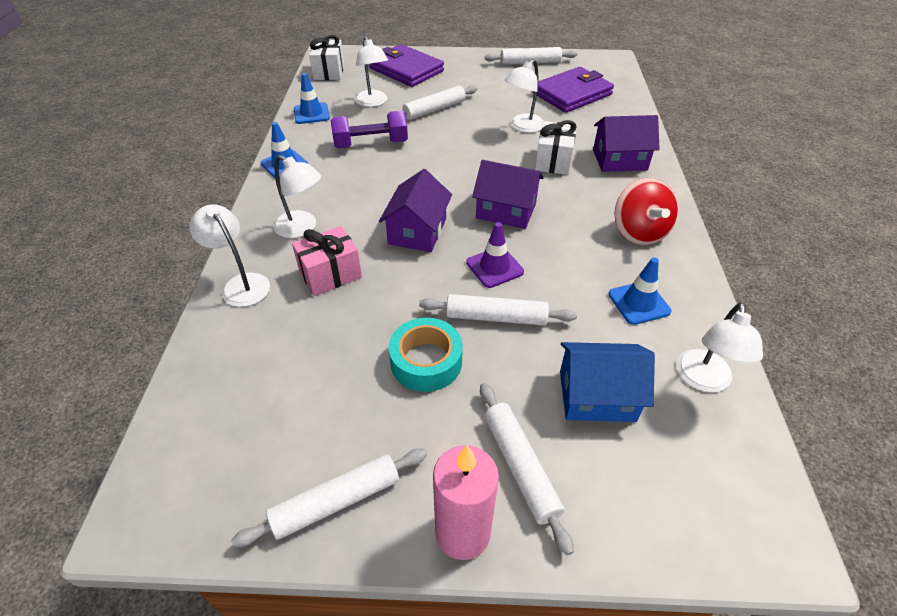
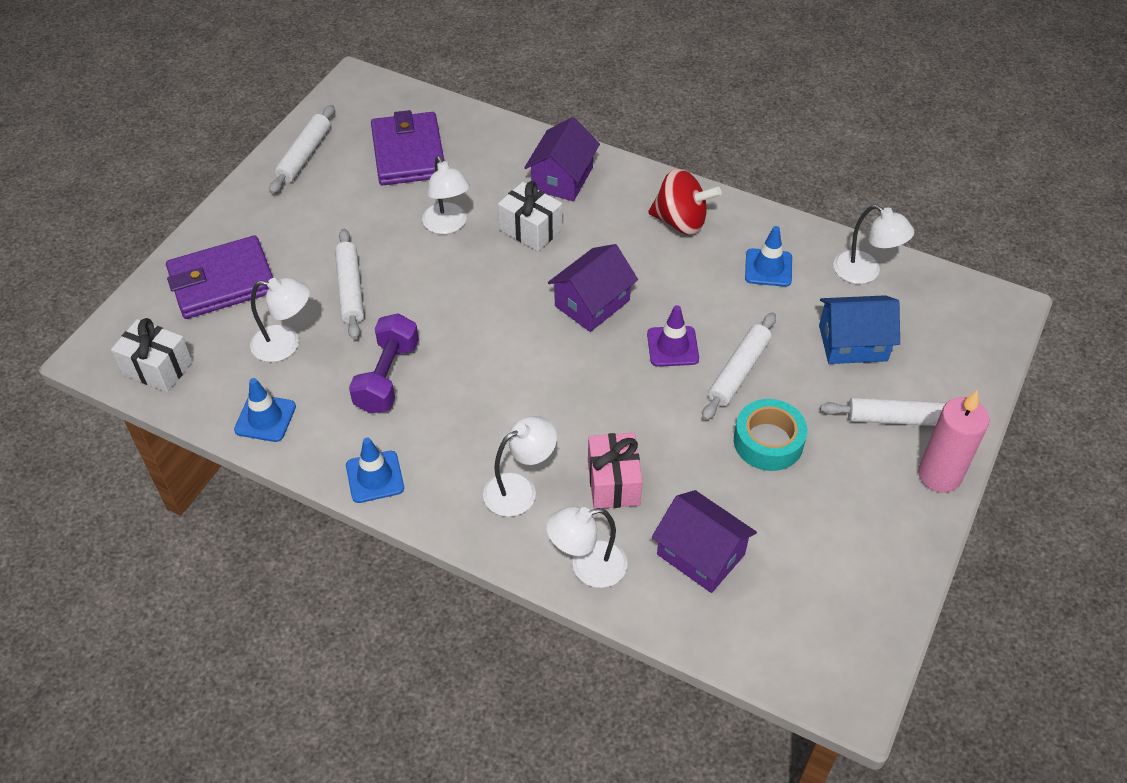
camera: 65 degrees left, 5 degrees up
white rolling pin [231,449,427,547] -> none
purple house [379,169,452,252] -> purple house moved to [652,490,757,593]
blue house [560,342,655,422] -> blue house turned 60 degrees clockwise [819,295,900,364]

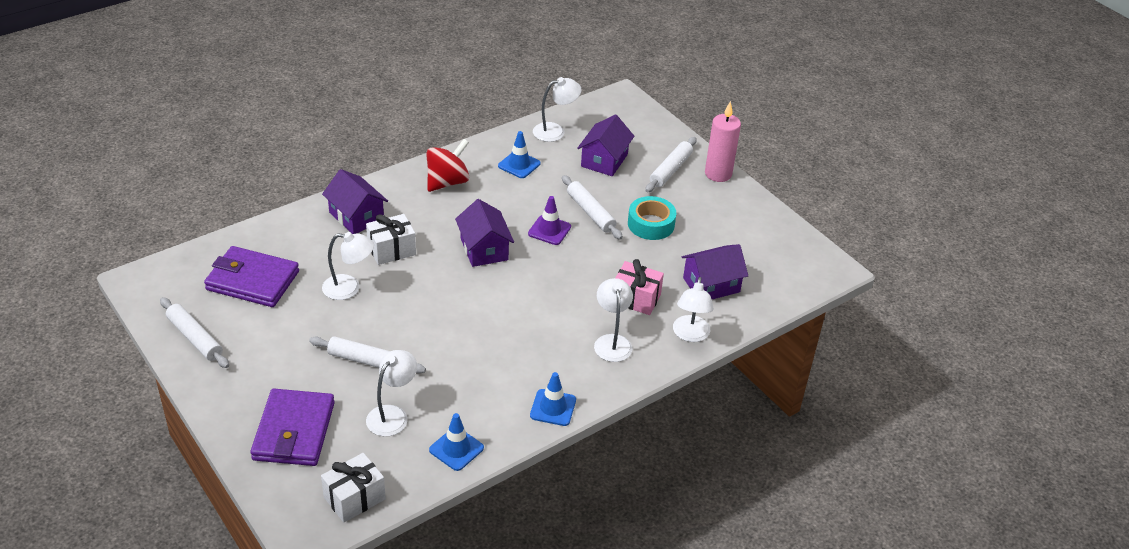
camera: 65 degrees left, 10 degrees down
purple dumbbell [349,313,419,414] -> none
blue house [819,295,900,364] -> purple house [577,114,634,176]

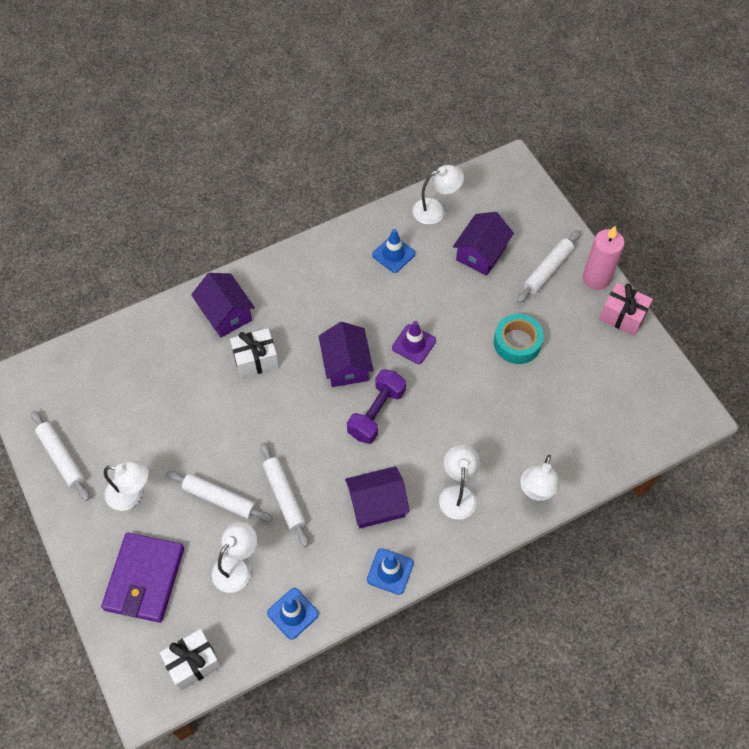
camera: 10 degrees right, 20 degrees up
purple wallet [204,246,299,307] -> none
white lamp [322,232,374,300] -> white lamp moved to [104,461,149,511]
red spinning top [426,139,469,192] -> none
white rolling pin [562,175,623,240] -> white rolling pin moved to [260,442,309,547]
pink gift [616,259,664,315] -> pink gift moved to [599,282,653,336]
purple house [682,244,748,299] -> purple house moved to [345,466,410,528]
none -> purple dumbbell [347,369,406,444]

